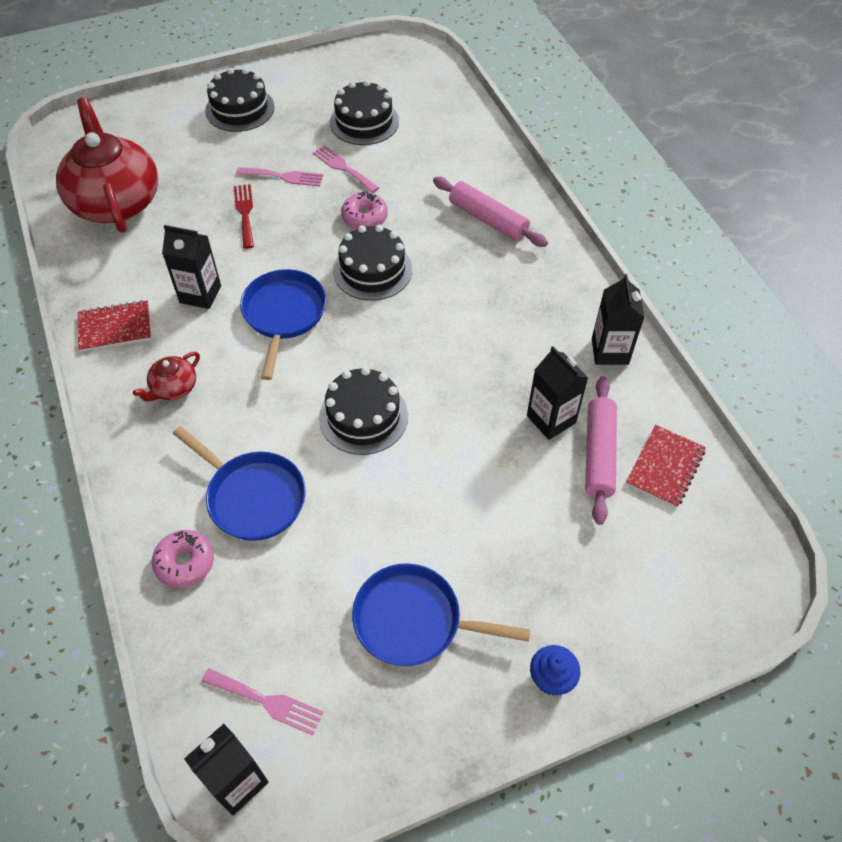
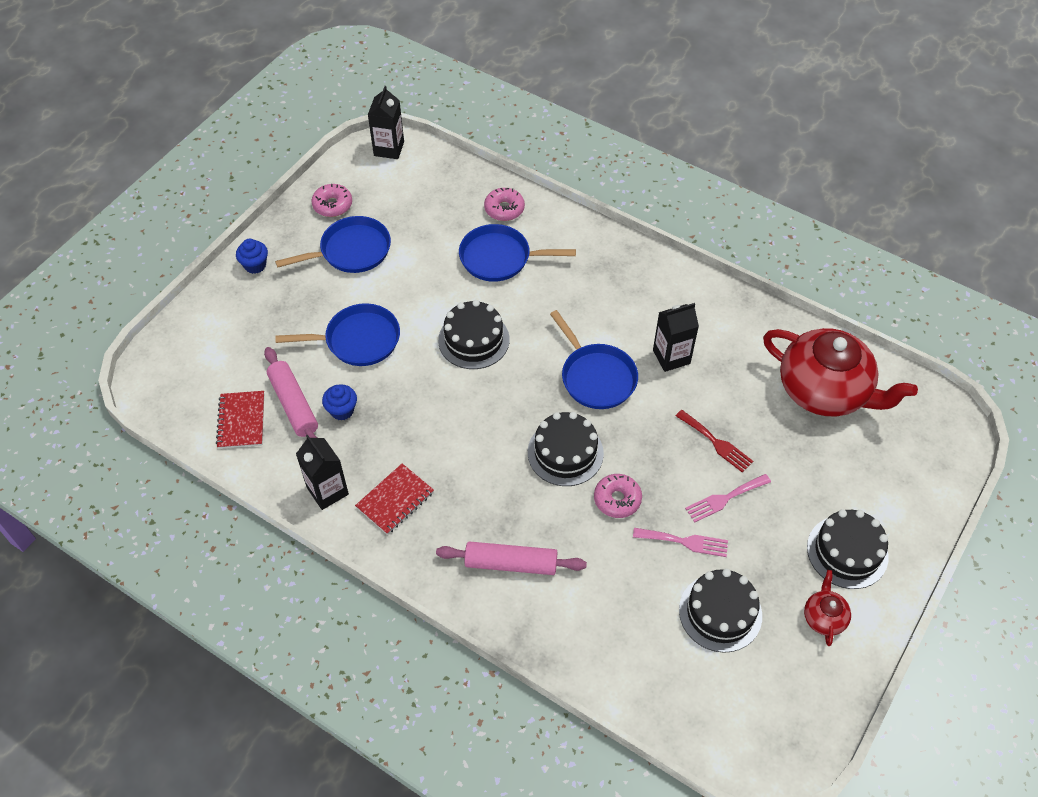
camera: 145 degrees right, 0 degrees up
red notebook [78,300,151,352] -> red notebook moved to [355,463,434,535]
red teapot [133,352,200,402] -> red teapot moved to [804,570,851,646]
pink fork [201,668,324,735] -> none
black carton [527,346,588,440] -> blue cupcake [322,384,357,421]
none -> blue pan [275,303,400,366]
none -> pink donut [312,184,352,217]

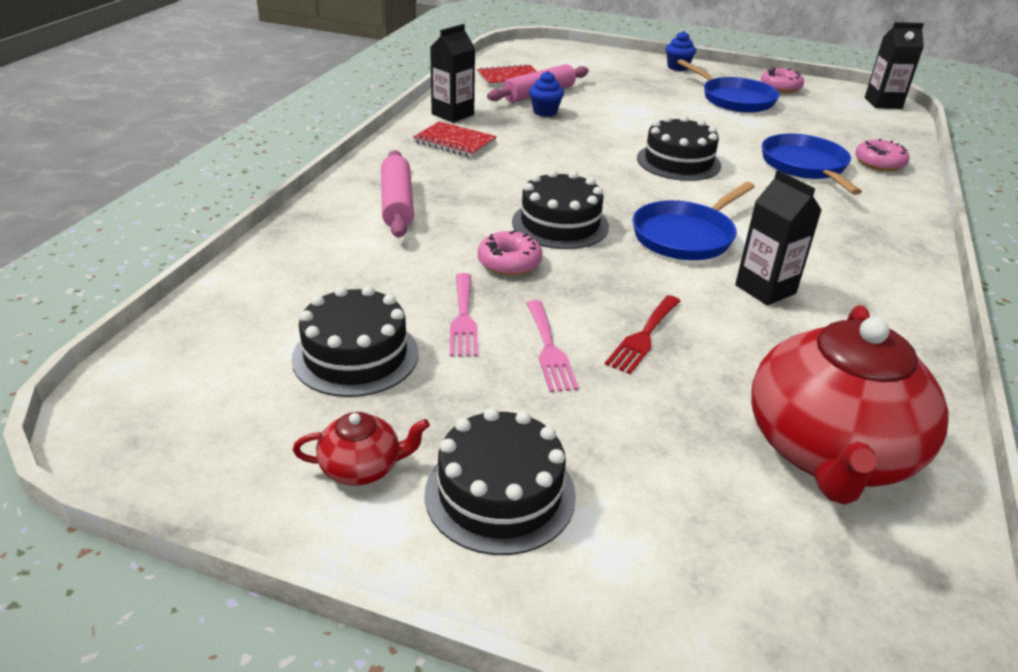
camera: 75 degrees right, 20 degrees down
blue pan [275,303,400,366] -> none
pink fork [685,474,771,523] -> pink fork turned 150 degrees counterclockwise [526,300,579,392]

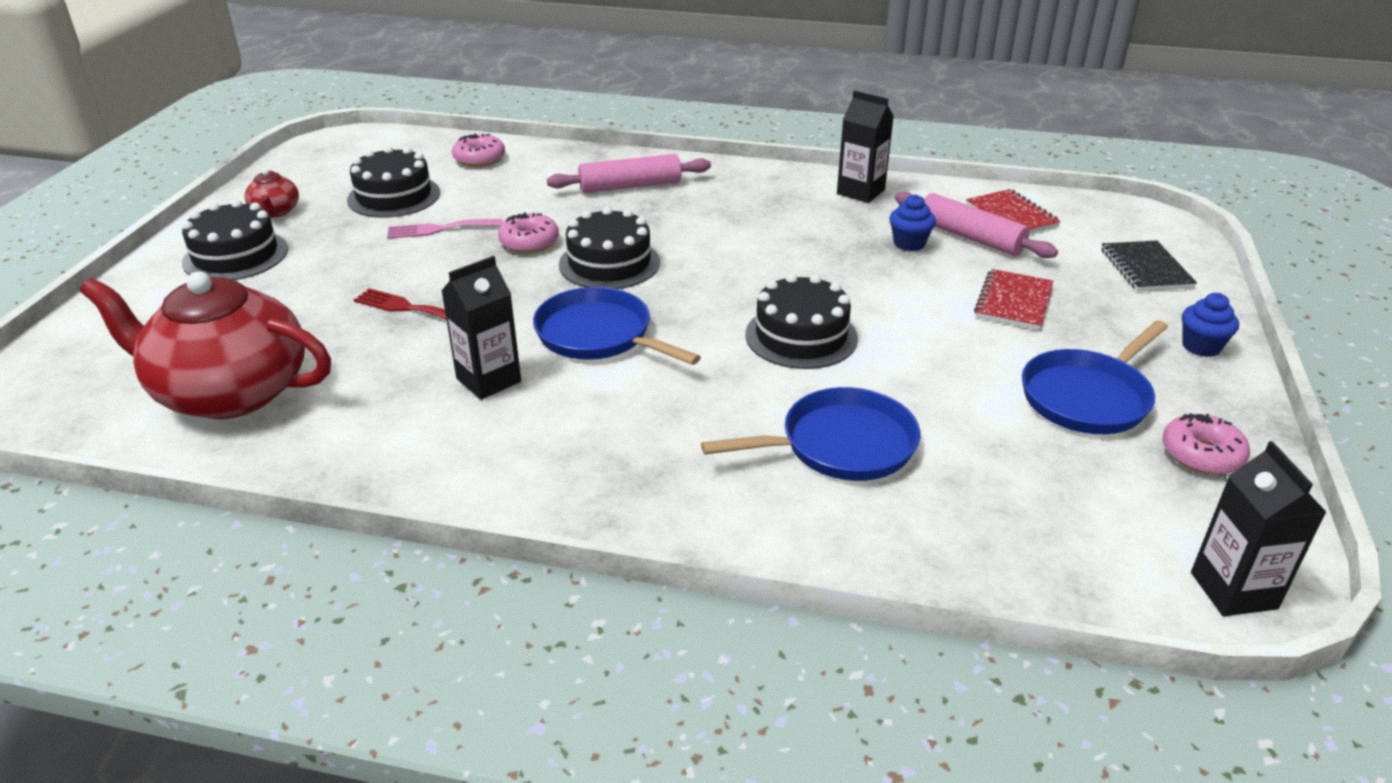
camera: 85 degrees right, 0 degrees up
red notebook [413,121,497,157] -> red notebook moved to [974,269,1054,330]
pink fork [526,300,579,392] -> none
pink donut [855,139,909,171] -> pink donut moved to [452,133,505,167]
none -> black notebook [1101,241,1197,291]

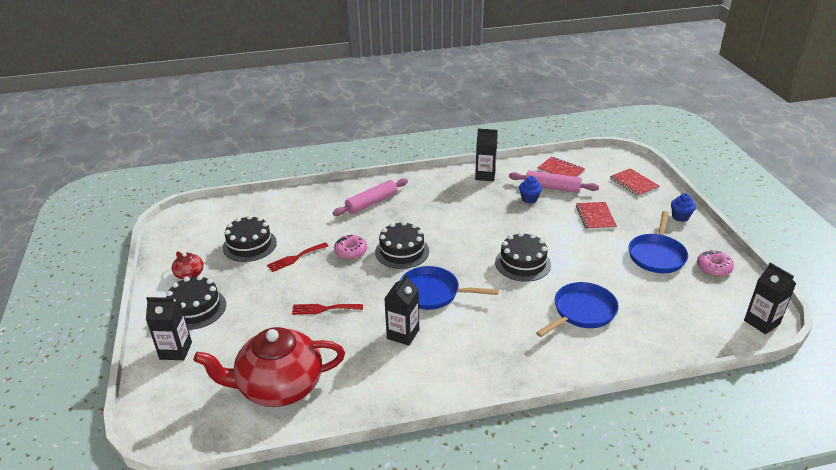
camera: 25 degrees left, 0 degrees up
pink fork [387,219,503,239] -> red fork [267,242,328,272]
pink donut [452,133,505,167] -> none
black notebook [1101,241,1197,291] -> red notebook [610,168,660,197]
none -> black carton [146,297,192,360]

